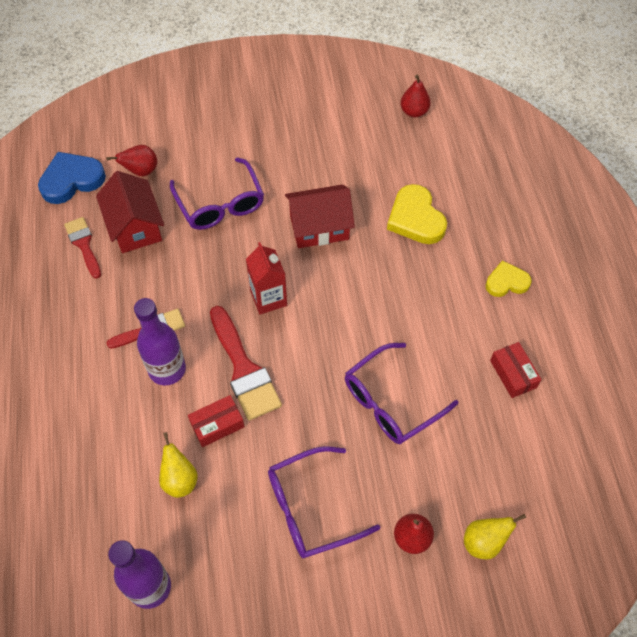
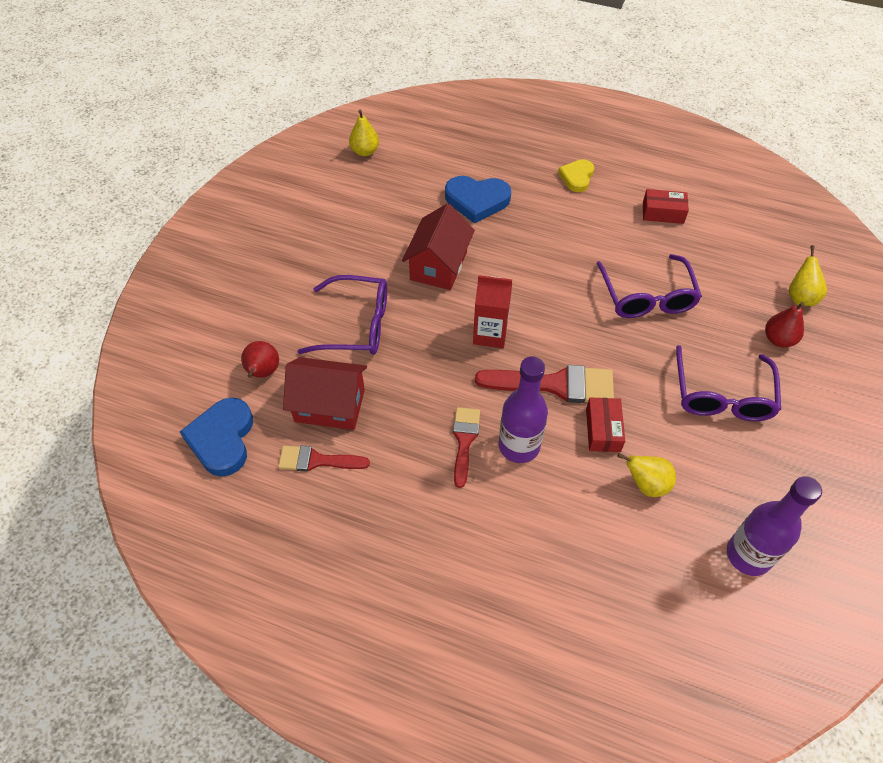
camera: 60 degrees left, 5 degrees down
yellow heart [387,184,447,244] -> blue heart [445,176,511,224]
red pear [400,75,431,118] -> yellow pear [349,110,379,156]

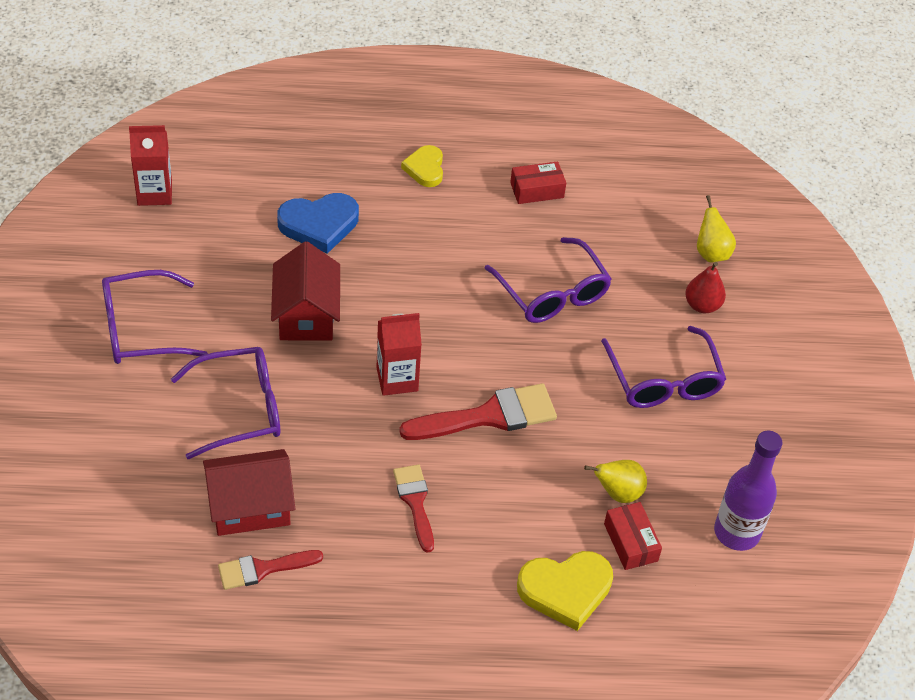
camera: 25 degrees left, 5 degrees down
blue heart [180,398,253,477] -> none
red pear [241,341,279,378] -> none
yellow pear [349,110,379,156] -> red carton [129,125,172,206]
purple bottle [499,356,548,463] -> none
red box [586,398,625,452] -> red box moved to [604,502,662,570]
none -> purple glasses [102,270,208,364]
none -> yellow heart [517,551,613,631]

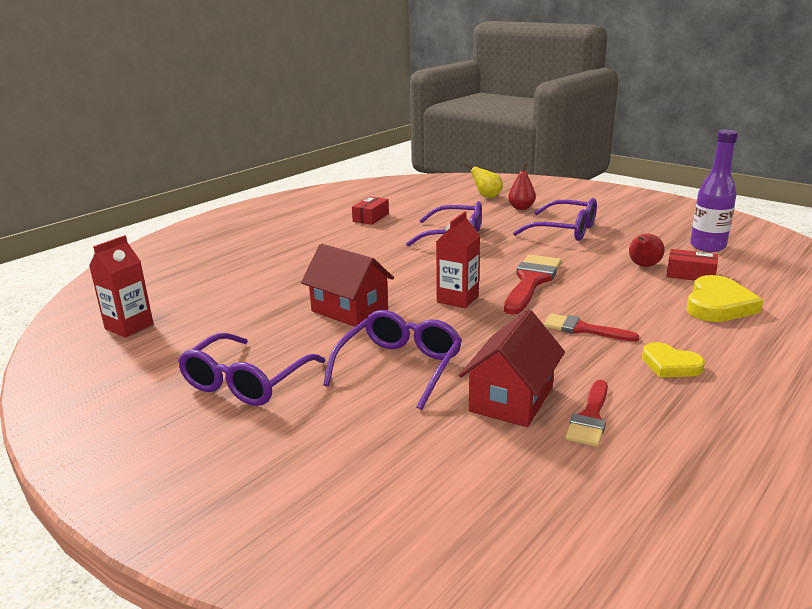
camera: 45 degrees left, 25 degrees down
blue heart [277,193,359,254] -> none
yellow heart [401,145,443,187] -> yellow heart moved to [642,342,705,378]
yellow pear [584,460,647,503] -> red pear [629,233,665,267]

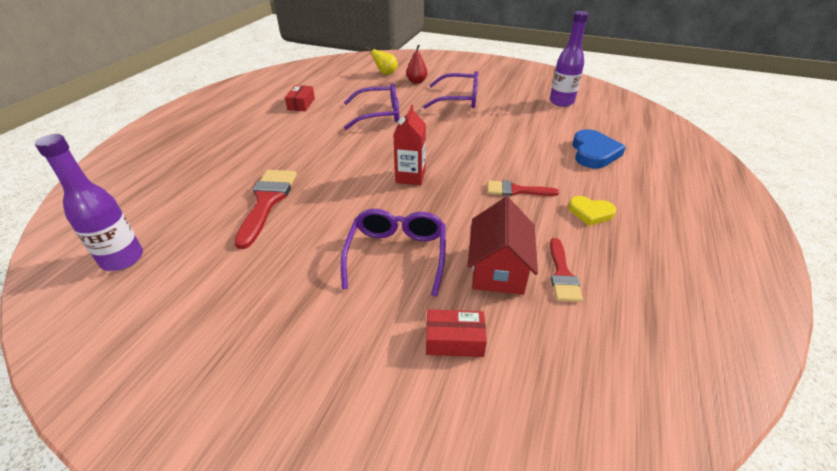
camera: 20 degrees left, 15 degrees up
red carton [89,235,154,338] -> purple bottle [35,134,143,271]
purple glasses [178,333,326,406] -> none
red house [301,244,394,327] -> none
red brush [504,255,561,315] -> red brush moved to [234,170,297,249]
red pear [629,233,665,267] -> none
red box [666,249,718,281] -> red box moved to [426,309,487,357]
yellow heart [687,275,763,322] -> blue heart [572,129,626,168]

